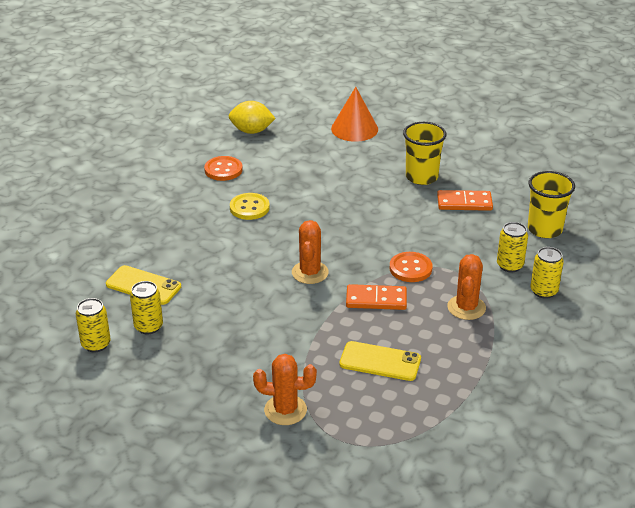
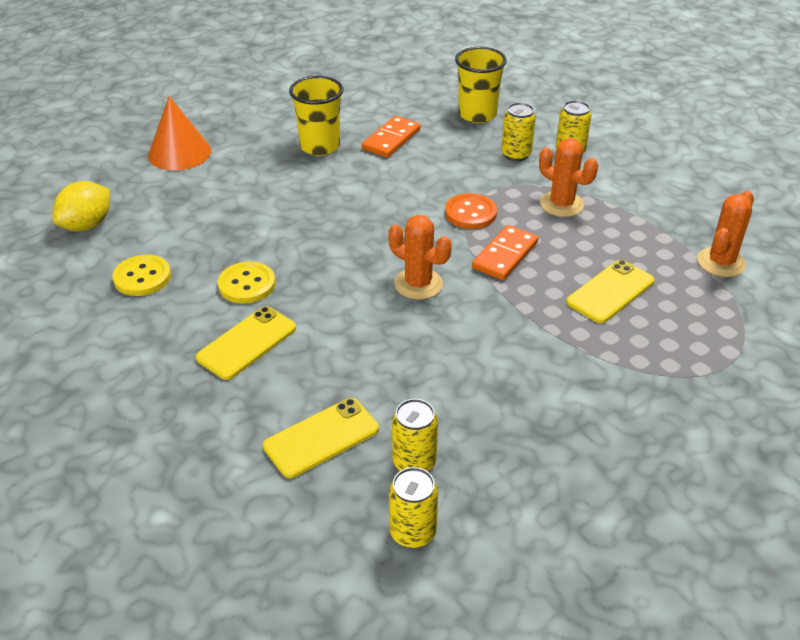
camera: 60 degrees left, 5 degrees up
orange button [204,156,243,181] -> yellow button [112,255,171,296]
orange cactus [253,354,317,425] -> orange cactus moved to [697,191,754,277]
none -> yellow phone [196,306,296,380]

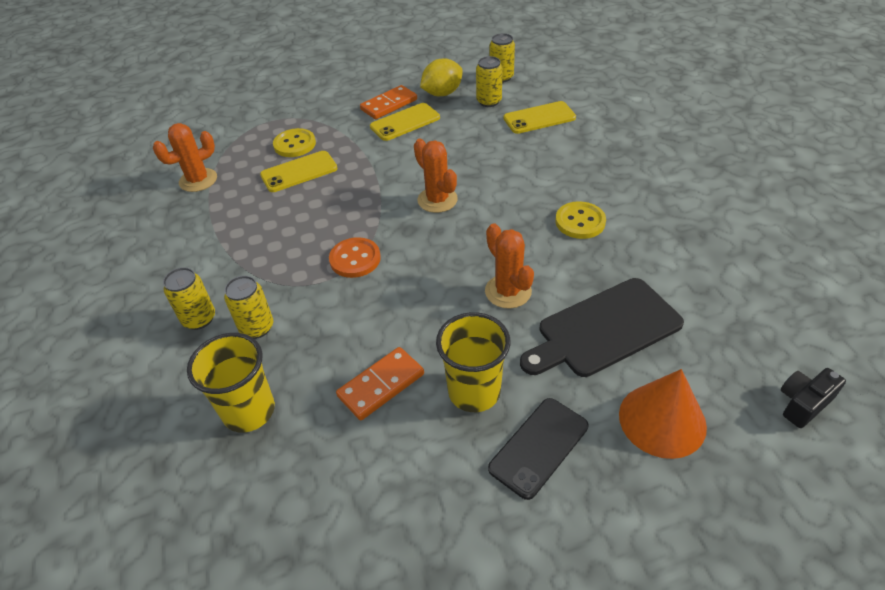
camera: 160 degrees left, 5 degrees up
yellow lemon [52,181,110,231] -> yellow lemon moved to [420,58,463,96]
yellow button [112,255,171,296] -> yellow button moved to [273,128,316,157]
yellow phone [196,306,296,380] -> yellow phone moved to [370,103,440,141]
orange domino [472,225,538,280] -> orange domino moved to [360,85,417,119]
orange cactus [539,138,598,217] -> orange cactus moved to [485,223,534,308]
none -> black phone [488,398,588,500]
none -> black cutting board [520,278,684,377]
none -> black camera [781,368,846,428]

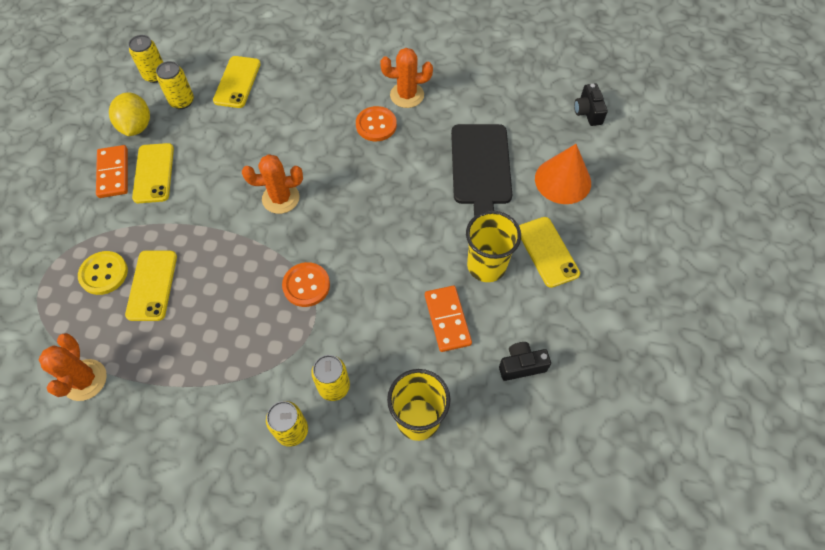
camera: 65 degrees left, 15 degrees up
orange cactus [485,223,534,308] -> orange cactus moved to [380,48,433,108]
black phone [488,398,588,500] -> yellow phone [519,217,580,288]
yellow button [555,201,606,239] -> orange button [356,106,397,141]
none -> black camera [499,342,551,381]

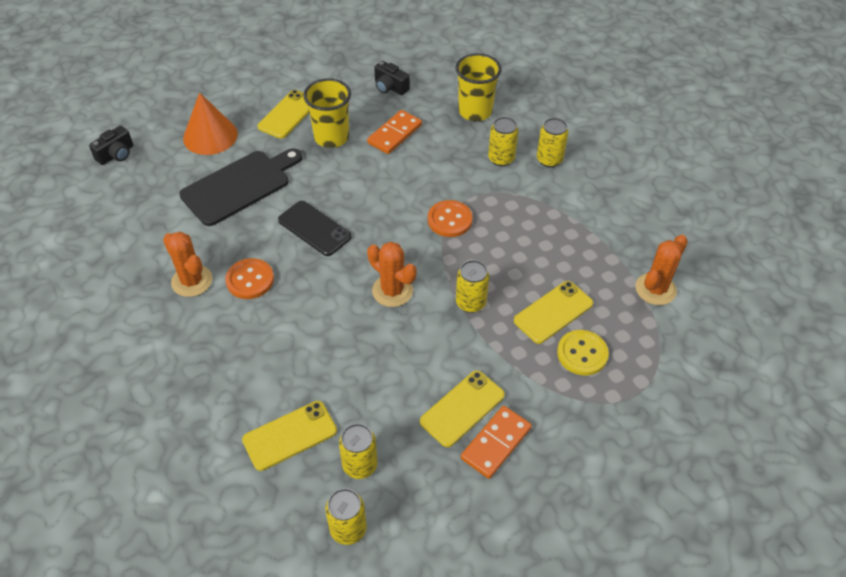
camera: 130 degrees left, 10 degrees down
yellow lemon [109,92,150,136] -> none
none -> black phone [278,201,352,256]
none -> yellow can [456,260,489,313]

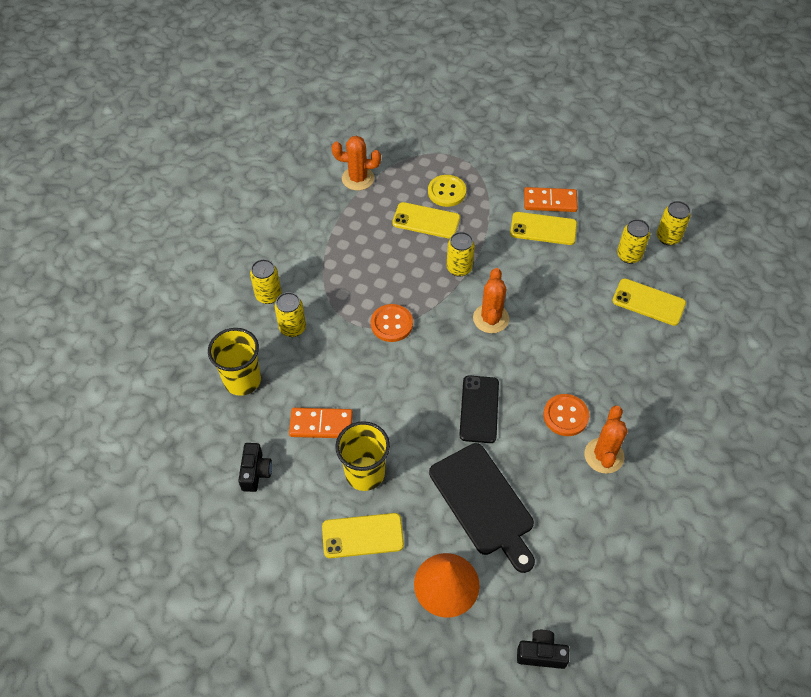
camera: 125 degrees left, 5 degrees up
black cutting board [179,148,302,226] -> black cutting board turned 135 degrees counterclockwise [429,443,535,573]

